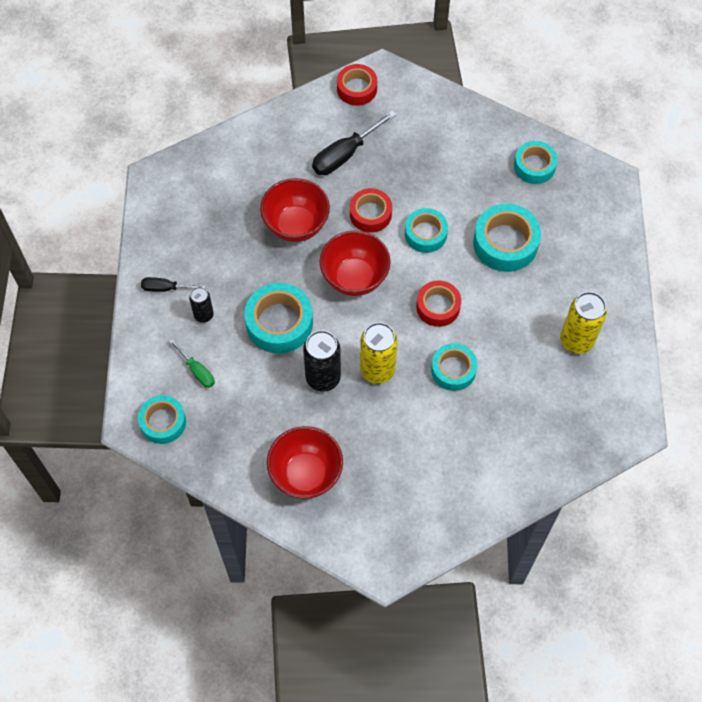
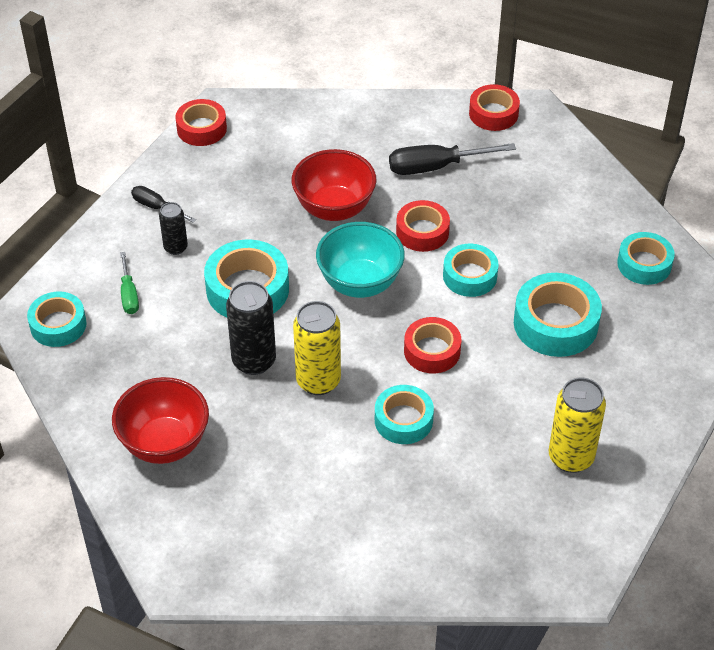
camera: 30 degrees right, 15 degrees down
red bowl [320,230,391,296] -> turquoise bowl [316,222,405,298]
none -> red tape [175,99,227,146]

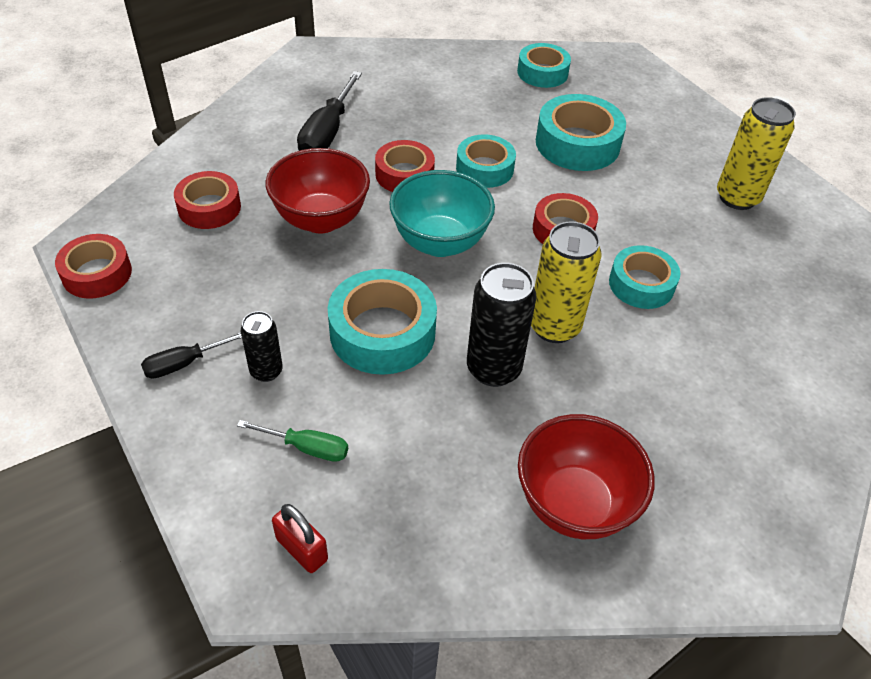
camera: 65 degrees left, 0 degrees up
turquoise tape [27,292,87,347] -> red padlock [272,504,328,573]
red tape [469,84,520,131] -> red tape moved to [174,171,241,229]

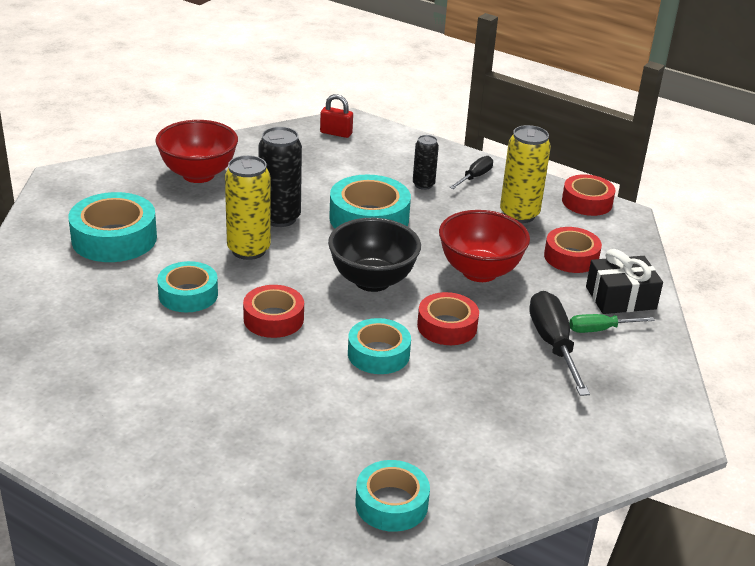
camera: 155 degrees right, 15 degrees down
green screwdriver [237,420,348,462] -> green screwdriver moved to [569,314,655,333]
turquoise bowl [389,170,495,257] -> black bowl [328,218,421,292]
turquoise tape [536,94,626,171] -> turquoise tape moved to [68,192,157,262]
yellow can [717,97,796,210] -> yellow can moved to [500,125,551,223]
none -> black gift [586,249,663,314]

